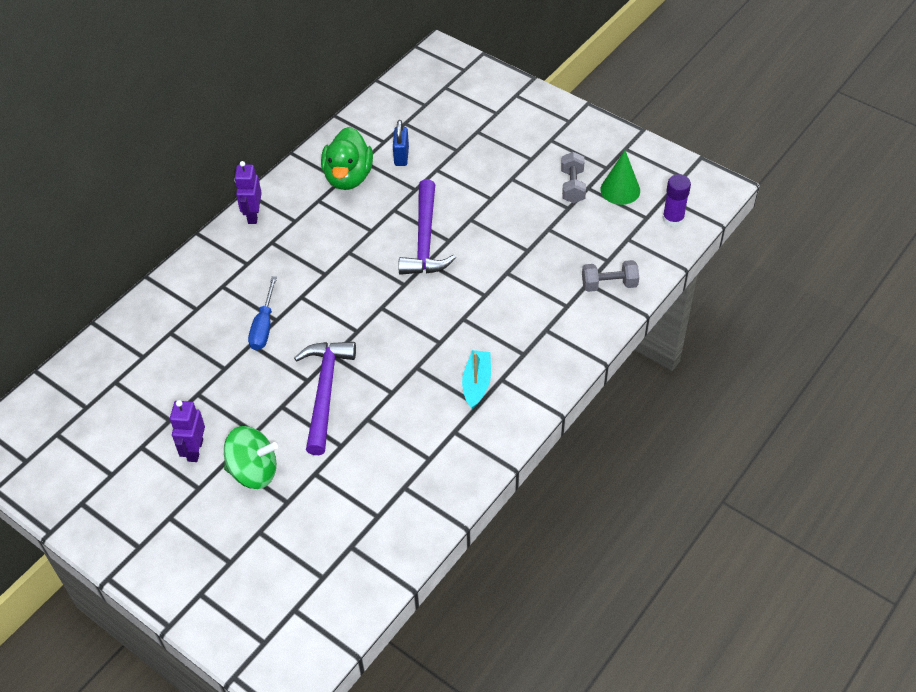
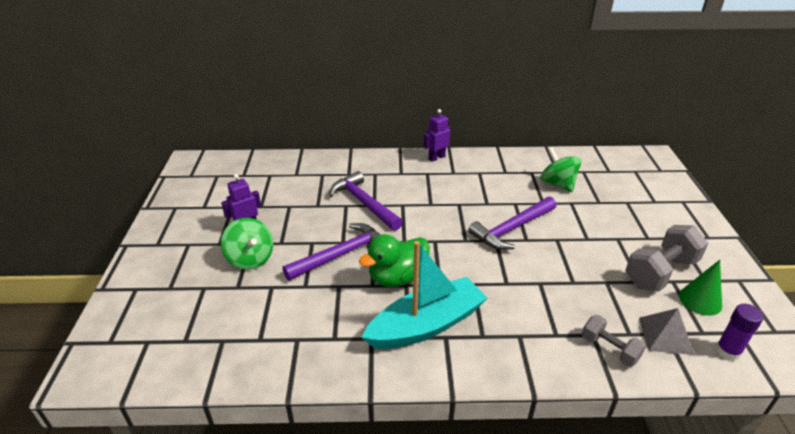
camera: 50 degrees right, 15 degrees down
blue screwdriver [248,276,277,350] -> purple hammer [329,171,403,231]
green duck [321,127,373,190] -> green duck moved to [359,234,430,287]
blue padlock [393,120,409,166] -> green spinning top [540,147,582,192]
turquoise boat [462,350,491,409] -> turquoise boat [361,241,487,349], size x2.02
grey dumbbell [561,152,586,203] -> grey dumbbell [625,225,708,292], size x1.72
none -> grey pyramid [639,308,694,355]

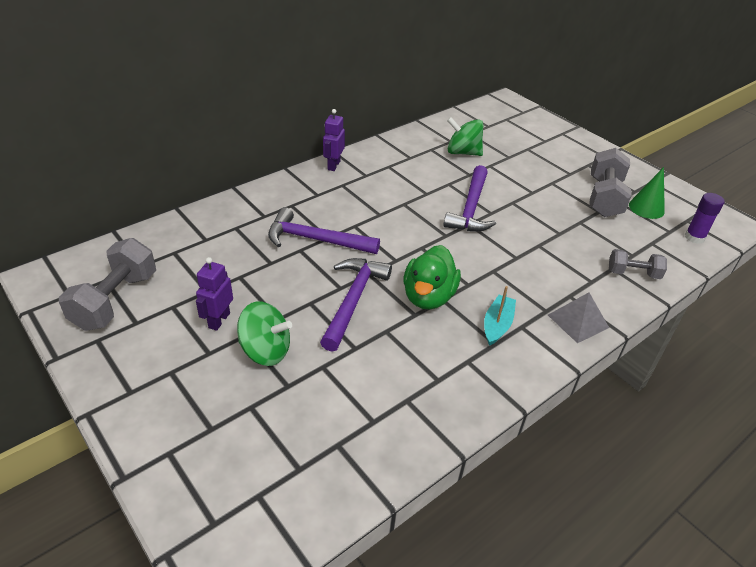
camera: 40 degrees left, 5 degrees up
turquoise boat [361,241,487,349] -> turquoise boat [484,286,516,346], size x0.49
grey pyramid [639,308,694,355] -> grey pyramid moved to [548,292,609,343]
none -> grey dumbbell [59,238,156,331]

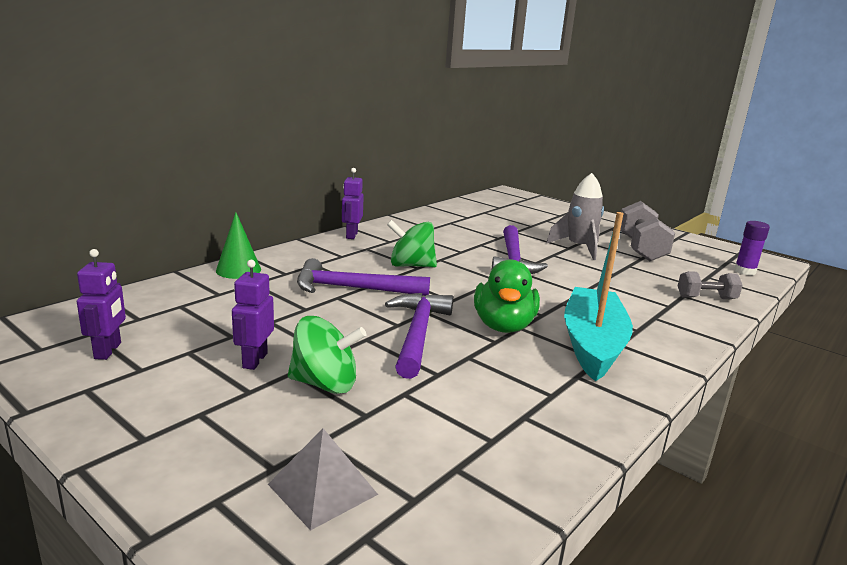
camera: 10 degrees left, 20 degrees down
grey dumbbell [59,238,156,331] -> purple robot [77,249,126,360]
green spinning top [447,117,483,156] -> green spinning top moved to [387,220,437,267]
turquoise boat [484,286,516,346] -> turquoise boat [564,212,633,381], size x2.02
grey pyramid [548,292,609,343] -> grey pyramid moved to [268,428,378,531]
green cone [629,167,665,219] -> green cone moved to [216,212,261,279]
none -> grey rocket [546,173,604,260]

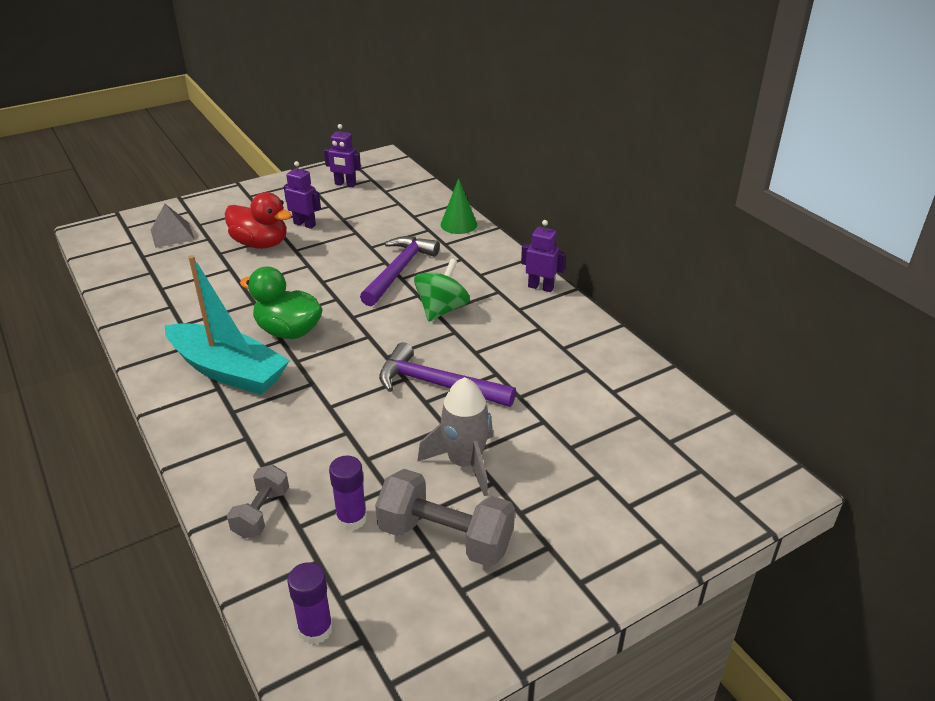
camera: 110 degrees right, 15 degrees up
green spinning top [288,316,366,394] -> red duck [225,192,292,249]
purple hammer [385,293,453,379] -> none
none -> purple glue stick [329,455,367,531]

